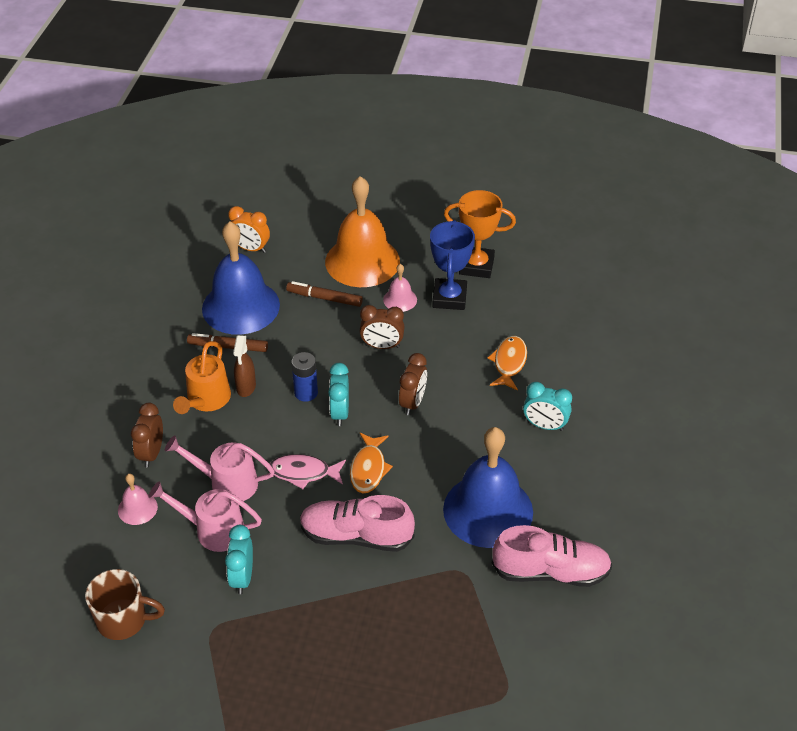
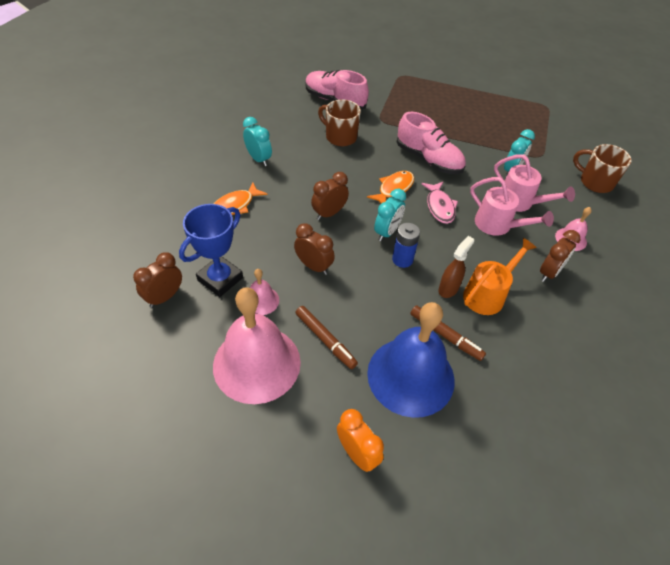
camera: 150 degrees left, 5 degrees up
pink fish [270,454,346,489] -> pink fish turned 45 degrees clockwise [421,182,458,224]
orange bell [325,176,400,287] -> pink bell [213,287,301,404]
blue bell [443,427,533,548] -> brown mug [318,99,361,146]
orange trophy [444,190,516,278] -> brown clock [133,252,182,308]

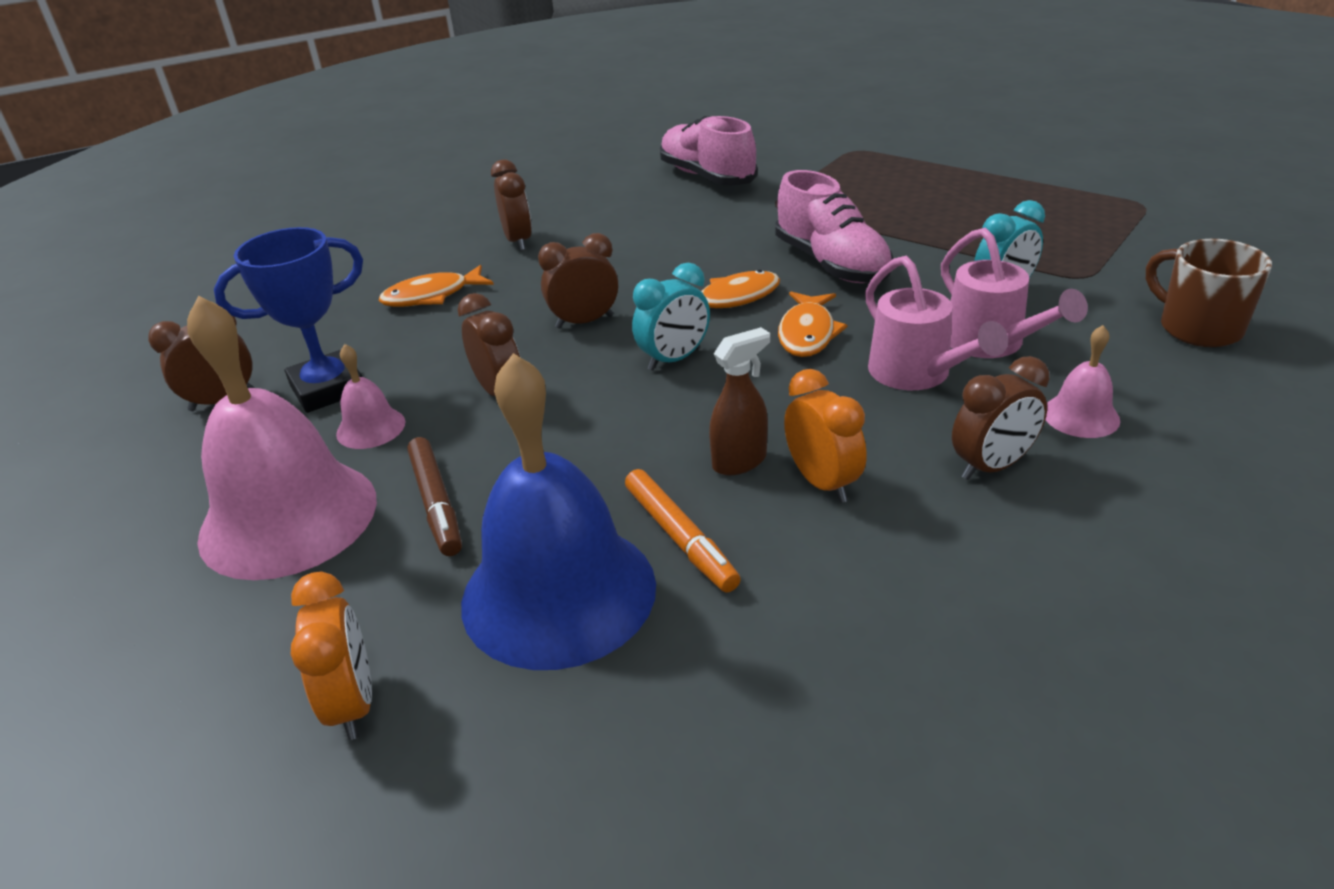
camera: 25 degrees right, 15 degrees down
turquoise clock [243,117,272,166] -> brown clock [491,159,532,251]
brown mug [318,99,361,146] -> none
blue battery [392,223,420,268] -> none
brown marker [410,305,486,361] -> orange marker [625,469,741,592]
pink fish [421,182,458,224] -> orange fish [778,292,847,357]
orange watering can [463,238,537,315] -> orange clock [784,369,867,503]

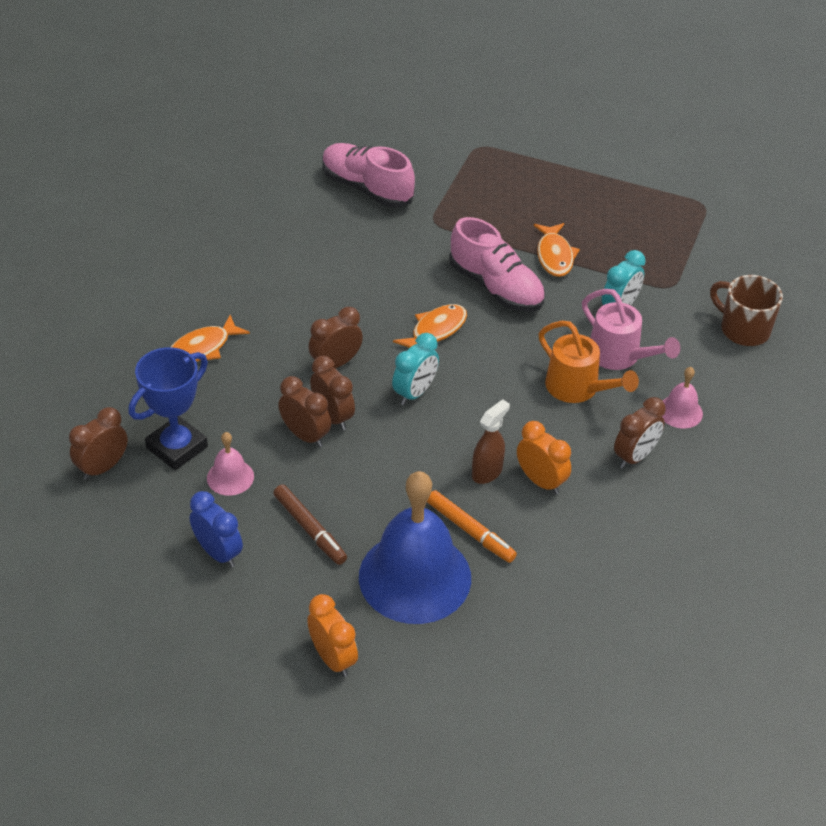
camera: 20 degrees left, 10 degrees up
pink bell [187,295,377,580] -> blue clock [190,491,243,568]
brown clock [491,159,532,251] -> brown clock moved to [310,356,355,430]
orange fish [778,292,847,357] -> orange fish moved to [534,223,580,277]
pink watering can [865,256,1008,390] -> orange watering can [539,321,639,403]

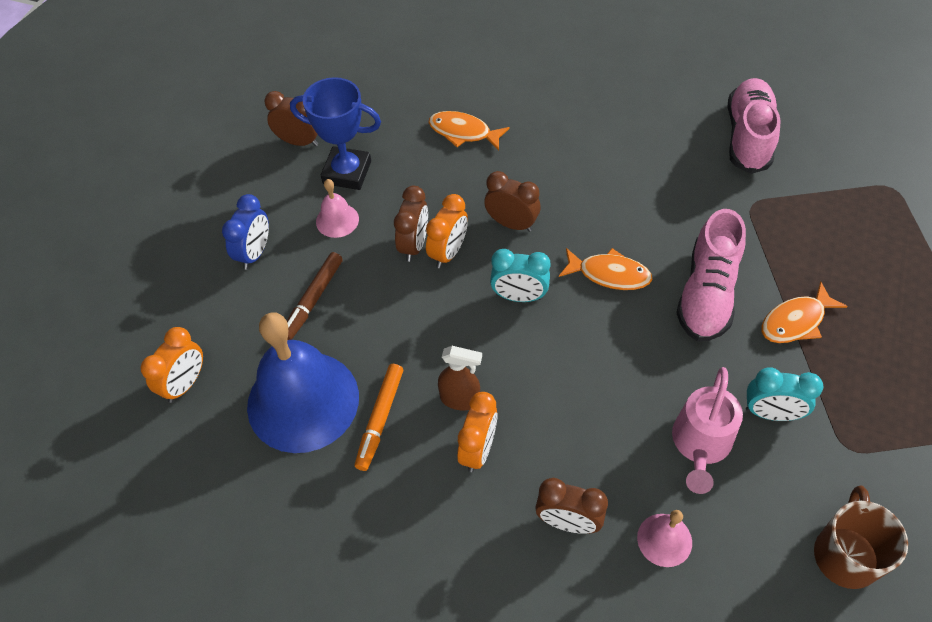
camera: 65 degrees right, 10 degrees up
brown clock [310,356,355,430] -> orange clock [426,194,468,268]
orange watering can [539,321,639,403] -> none

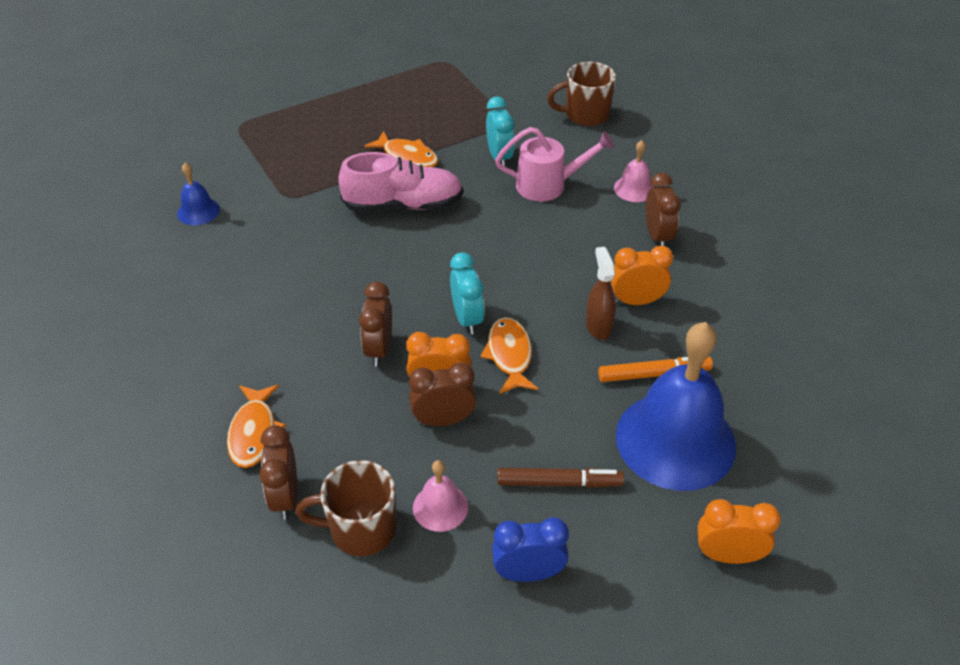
camera: 115 degrees left, 10 degrees down
brown clock [264,91,318,146] -> brown clock moved to [259,425,298,520]
blue trophy [290,77,381,190] -> brown mug [295,460,397,556]
orange fish [559,248,652,290] -> orange fish moved to [480,317,538,394]
pink shoe [727,78,781,174] -> blue bell [177,163,220,225]

